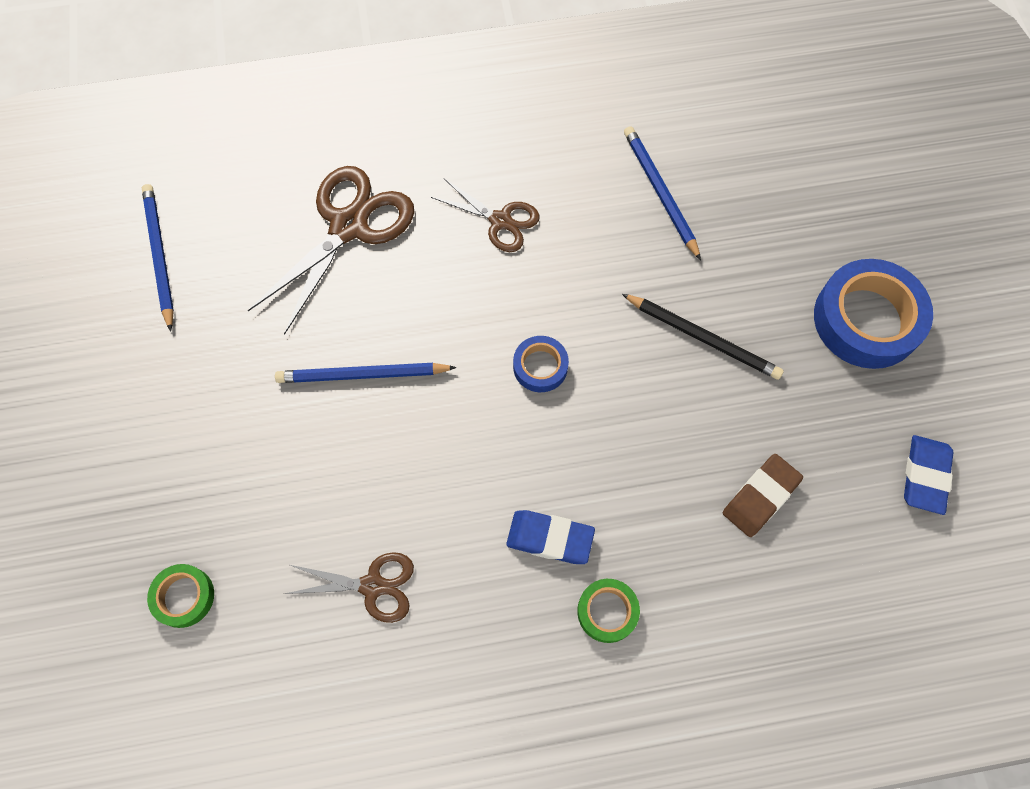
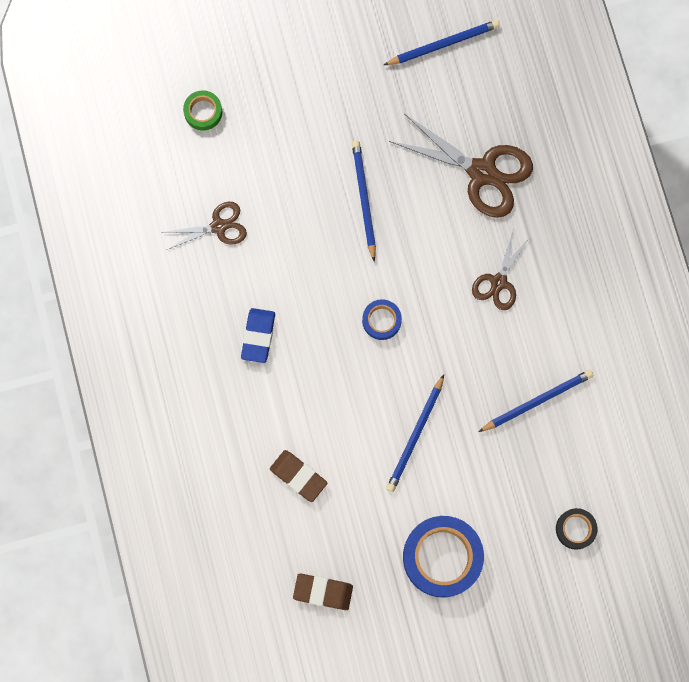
camera: 85 degrees right, 10 degrees up
brown scissors [285,552,414,623] -> brown scissors turned 105 degrees counterclockwise [166,202,247,250]
green tape [577,579,640,643] -> none
black pencil [622,294,784,380] -> blue pencil [386,375,444,492]
blue eraser [904,435,953,515] -> brown eraser [293,574,353,610]
none -> black tape [556,508,598,550]

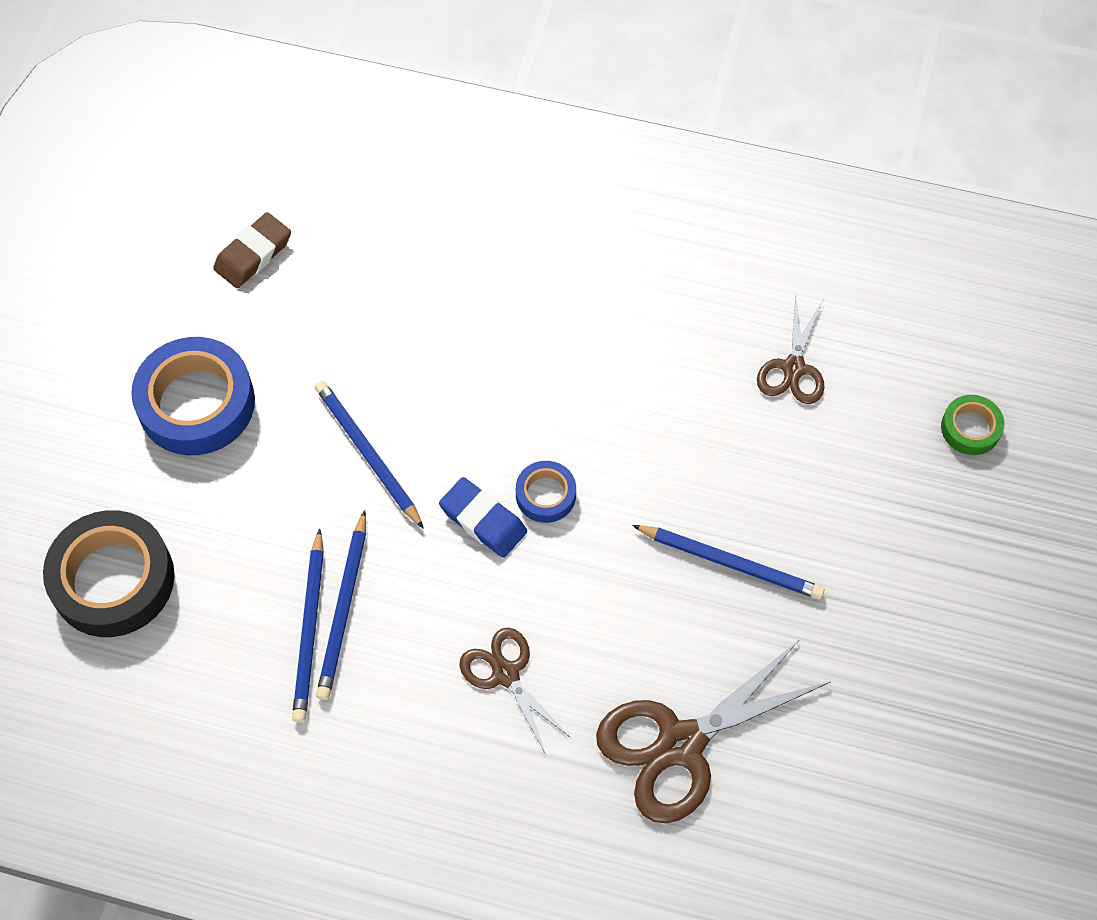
camera: 120 degrees right, 15 degrees down
blue eraser [241,308,275,363] -> blue eraser moved to [439,477,527,558]
brown eraser [270,450,327,502] -> none
blue pencil [384,20,499,65] -> blue pencil moved to [316,510,366,700]
black tape [556,508,598,550] -> black tape [43,510,175,637], size x1.97

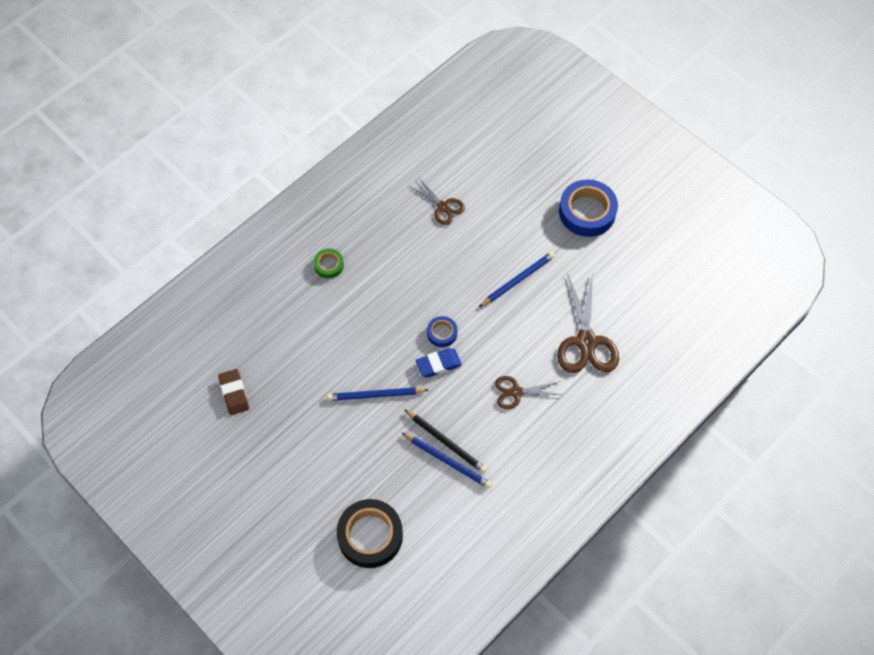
camera: 60 degrees left, 0 degrees up
blue tape [131,337,255,455] -> blue tape moved to [559,179,618,237]
blue pencil [316,510,366,700] -> black pencil [404,409,487,473]
green tape [941,395,1004,455] -> green tape moved to [314,249,344,279]

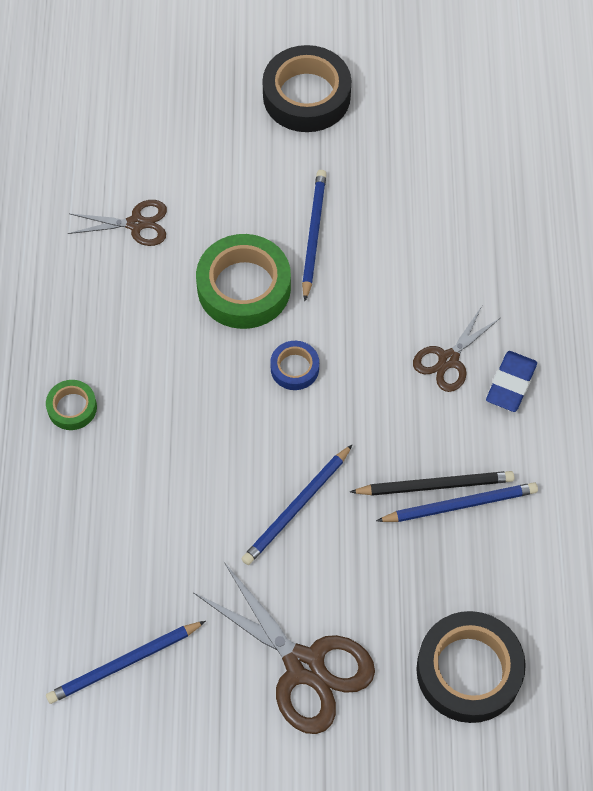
camera: 45 degrees left, 0 degrees up
brown eraser [219,369,249,415] -> blue pencil [46,621,206,704]
blue eraser [416,348,462,378] -> blue eraser moved to [486,351,537,412]
brown scissors [557,273,619,373] -> brown scissors moved to [193,562,375,734]
blue tape [559,179,618,237] -> black tape [262,45,351,132]
none -> green tape [196,234,291,329]

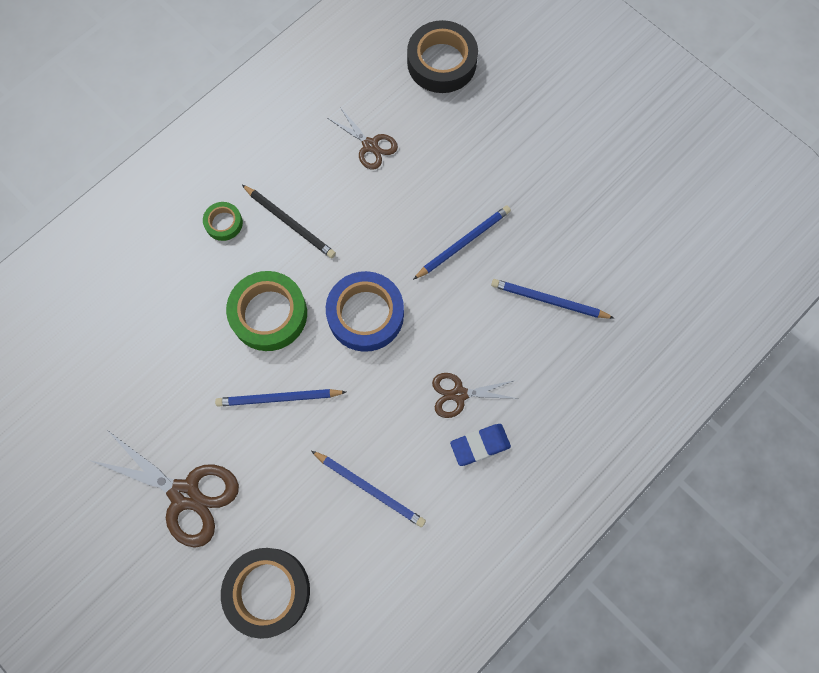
camera: 45 degrees right, 10 degrees up
blue pencil [46,621,206,704] -> blue pencil moved to [491,279,615,319]
brown scissors [193,562,375,734] -> brown scissors turned 60 degrees counterclockwise [89,430,239,548]
green tape [196,234,291,329] -> green tape moved to [226,271,307,351]
black tape [262,45,351,132] -> black tape moved to [407,20,478,93]
blue tape [270,341,319,390] -> blue tape [326,271,404,352], size x1.97
black pencil [350,471,514,496] -> black pencil moved to [242,185,336,258]

